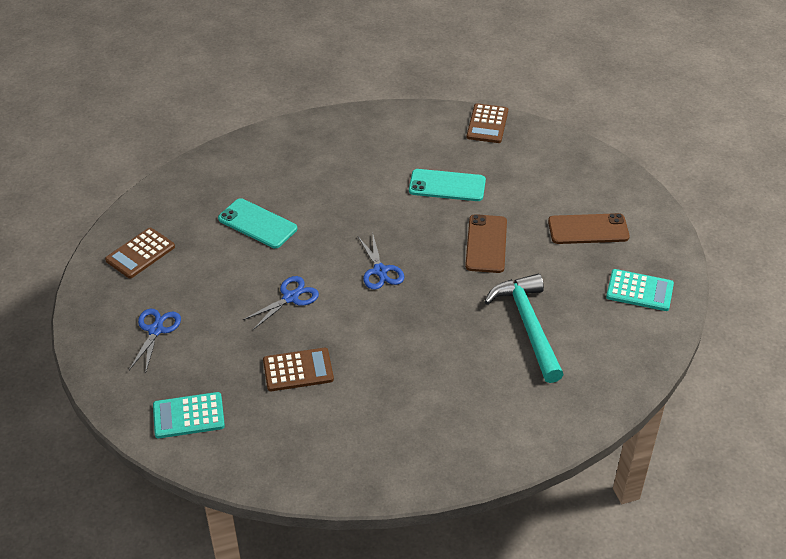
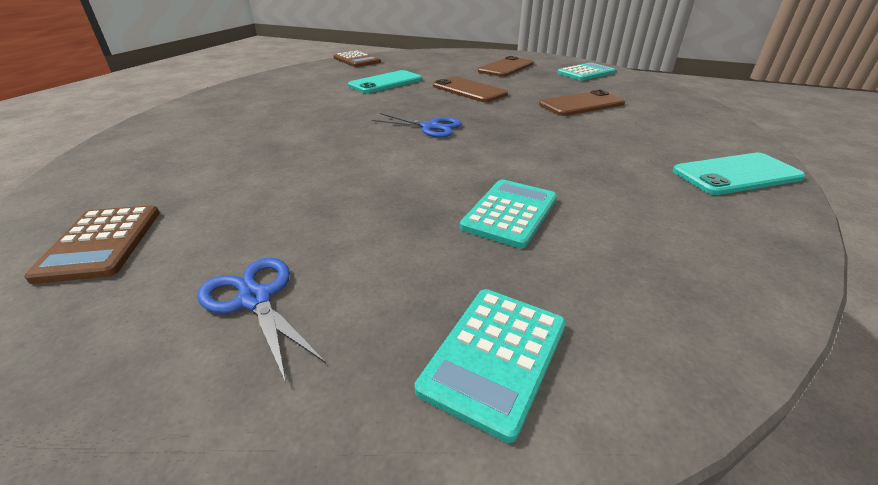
camera: 50 degrees left, 10 degrees down
turquoise phone [218,198,297,248] -> turquoise phone moved to [673,153,805,195]
blue scissors [243,276,319,330] -> none
brown calculator [263,348,334,391] -> turquoise calculator [460,179,557,248]
turquoise hammer [484,274,564,383] -> brown phone [539,90,625,116]

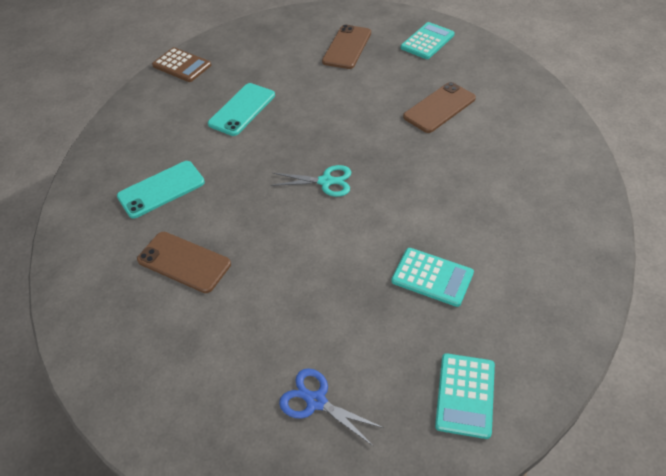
camera: 15 degrees left, 15 degrees up
brown calculator [24,205,160,284] -> none
blue scissors [372,113,462,138] -> turquoise scissors [271,165,351,197]
brown phone [433,76,508,102] -> brown phone moved to [137,232,231,293]
turquoise calculator [460,179,557,248] -> turquoise calculator turned 105 degrees clockwise [391,248,474,307]
turquoise phone [673,153,805,195] -> turquoise phone moved to [117,161,205,218]

